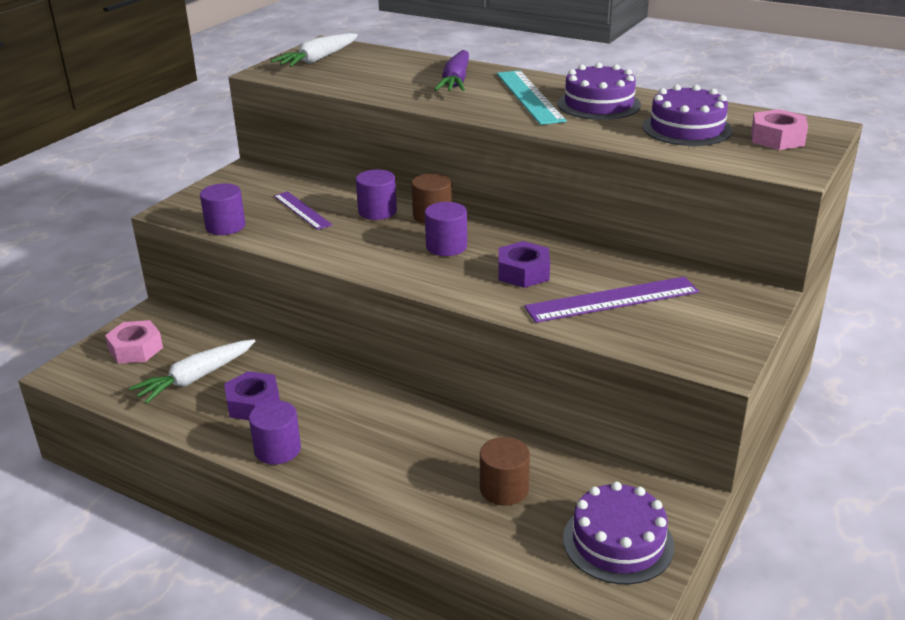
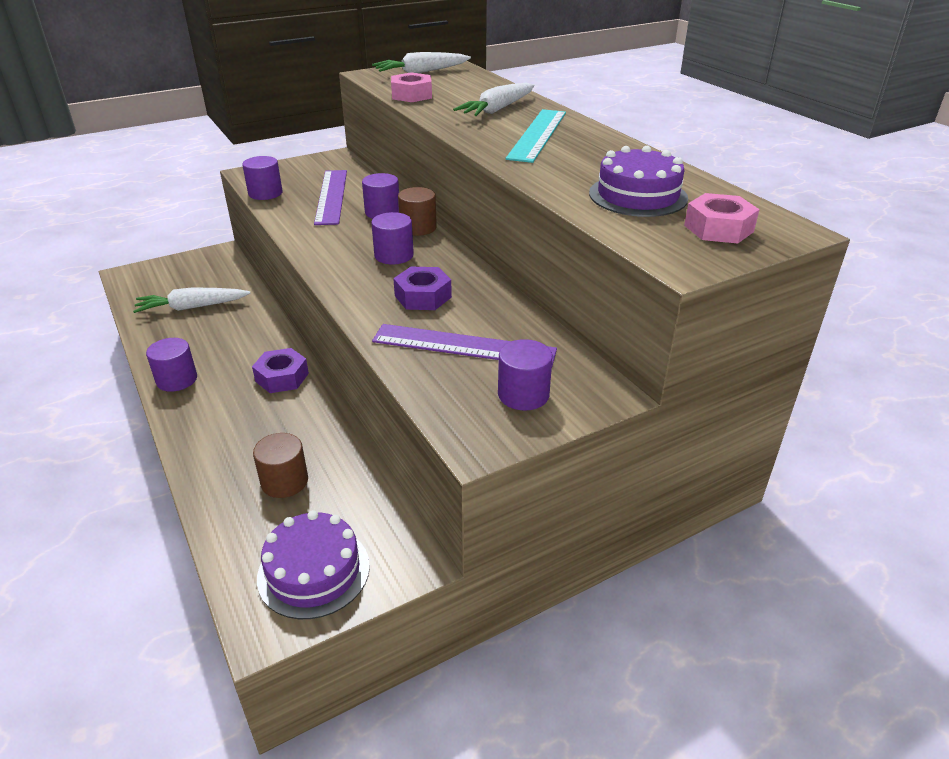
camera: 30 degrees right, 5 degrees up
pink nut [105,320,163,364] -> pink nut moved to [391,72,432,102]
purple nut [224,371,280,420] -> purple nut moved to [252,348,309,393]
purple ruler [274,191,332,230] -> purple ruler [314,170,347,225], size x1.59
purple carrot [434,50,469,91] -> white carrot [453,83,535,116]
purple cake [558,63,641,120] -> none
none -> purple cylinder [498,339,553,410]

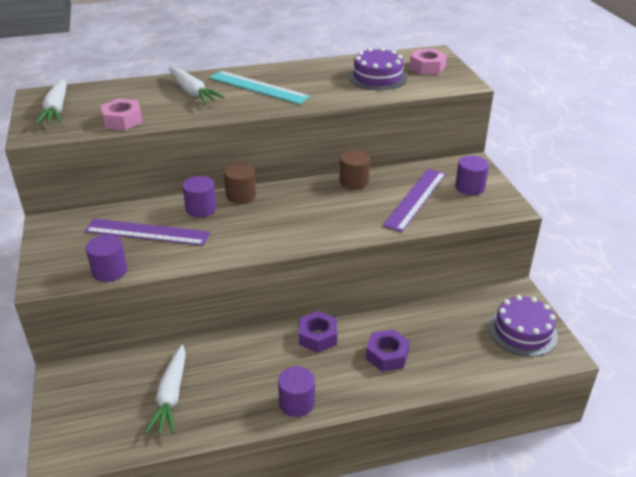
camera: 75 degrees left, 0 degrees up
brown cylinder [253,433,308,498] -> brown cylinder moved to [340,150,370,190]
purple cylinder [371,212,414,264] -> none
purple nut [393,267,452,310] -> purple nut moved to [366,329,410,372]

